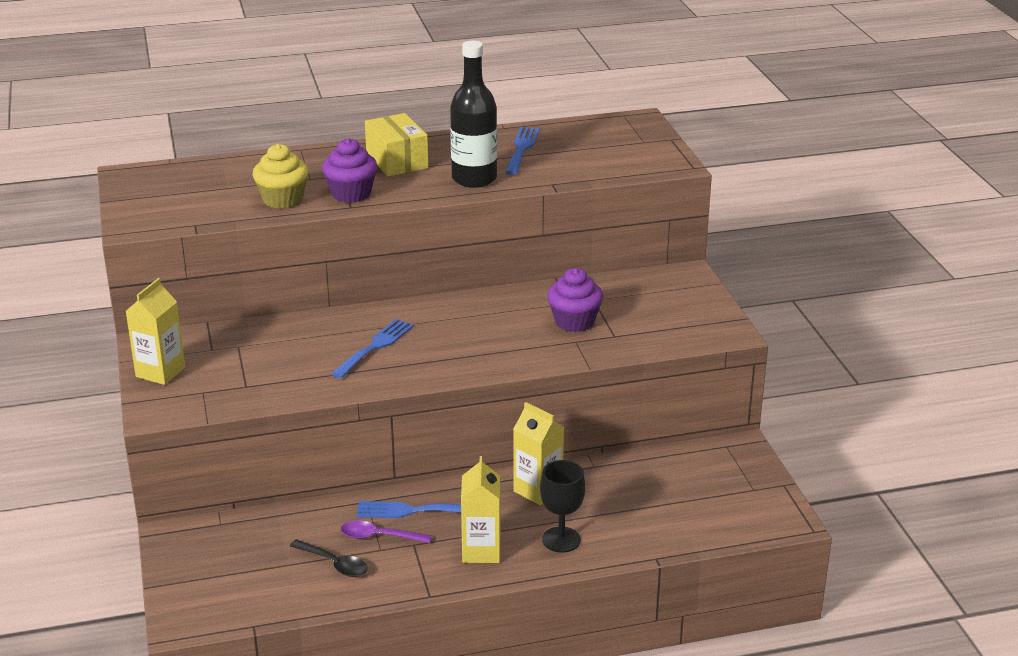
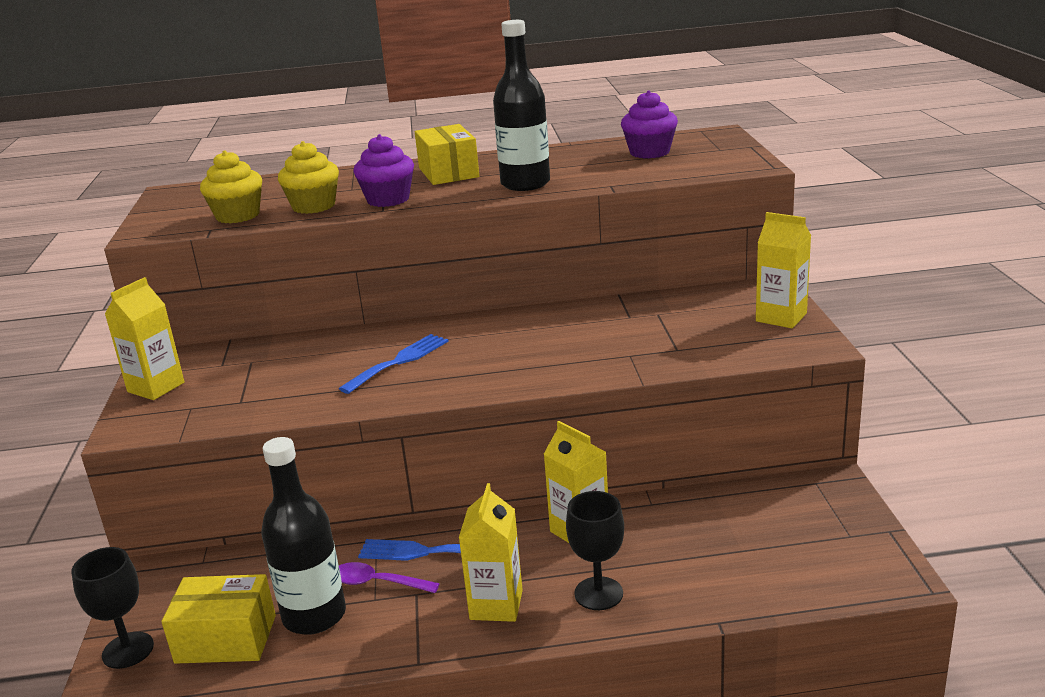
camera: 10 degrees right, 5 degrees down
black spoon [290,539,368,577] -> black bottle [261,437,346,635]
blue fork [505,127,540,175] -> none
purple cupcake [547,268,603,332] -> purple cupcake moved to [621,90,678,158]
none -> black goblet [71,547,154,669]
none -> yellow box [161,574,276,664]
none -> yellow cupcake [200,150,262,223]
none -> yellow carton [756,212,811,328]

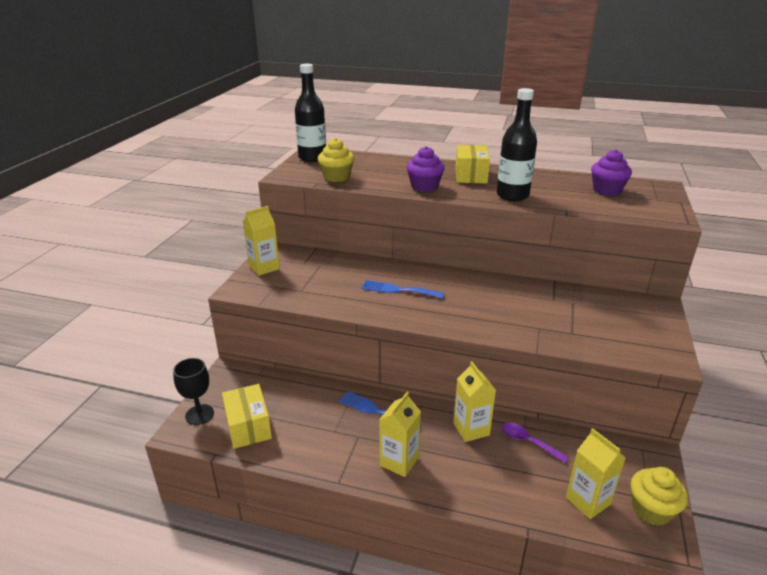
camera: 20 degrees right, 5 degrees up
yellow box [161,574,276,664] -> yellow box turned 45 degrees clockwise [222,384,272,449]
black bottle [261,437,346,635] -> black bottle moved to [295,64,326,162]
yellow cupcake [278,141,339,214] -> yellow cupcake moved to [630,467,688,526]
blue fork [339,334,449,394] -> blue fork turned 135 degrees counterclockwise [361,280,445,299]
purple spoon [339,562,440,593] -> purple spoon moved to [502,423,569,463]
black goblet [566,491,624,610] -> none
yellow carton [756,212,811,328] -> yellow carton moved to [566,428,626,519]

